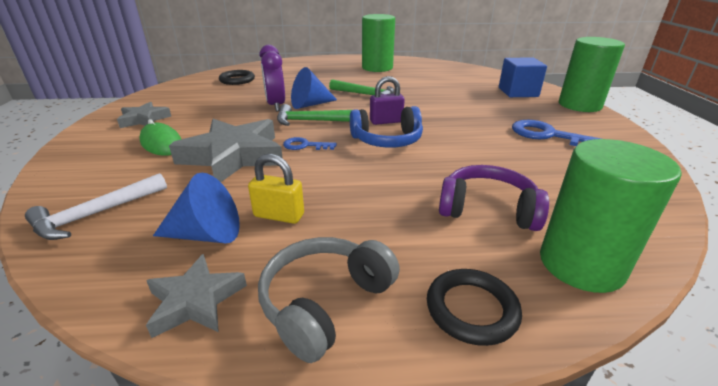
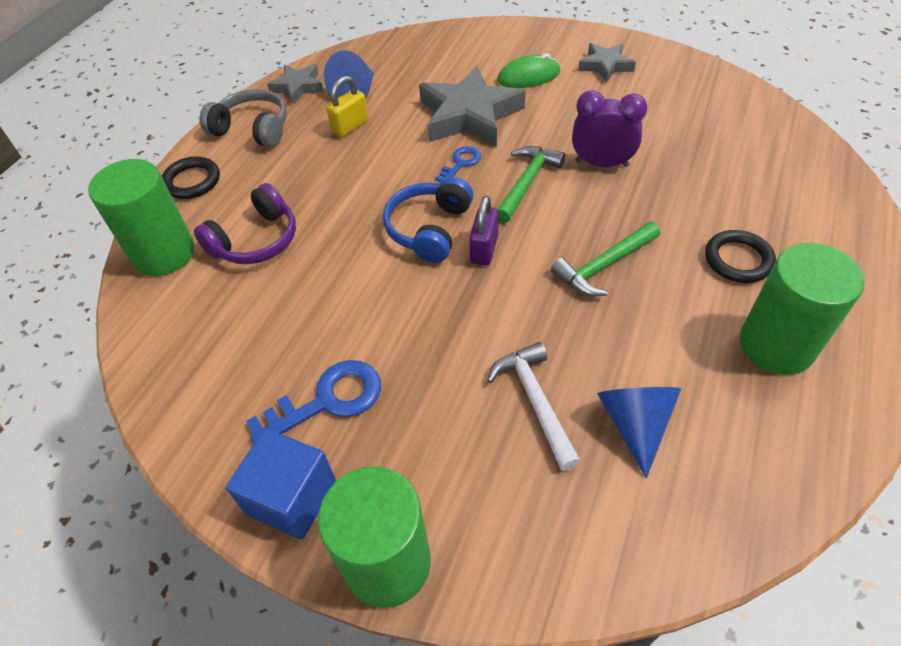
camera: 120 degrees right, 20 degrees up
white hammer [25,173,167,240] -> white hammer moved to [487,342,581,471]
black ring [219,70,255,85] -> black ring moved to [705,230,776,283]
grey headphones [258,237,400,363] -> grey headphones turned 45 degrees counterclockwise [199,89,287,147]
blue cone [291,67,337,109] -> blue cone moved to [597,387,681,478]
blue cube [499,57,547,97] -> blue cube moved to [226,428,336,540]

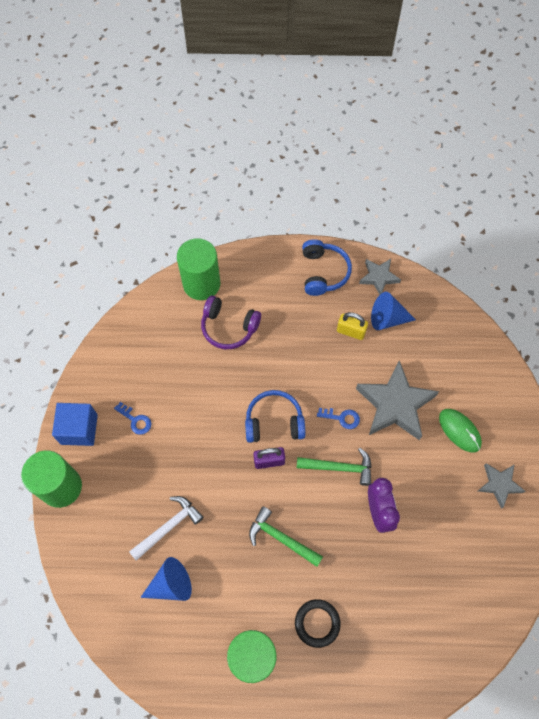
camera: 65 degrees right, 15 degrees up
black ring [162,156,220,199] -> none
grey headphones [199,89,287,147] -> blue headphones [302,239,352,296]
blue key [246,360,381,444] -> blue key [114,402,151,435], size x0.58

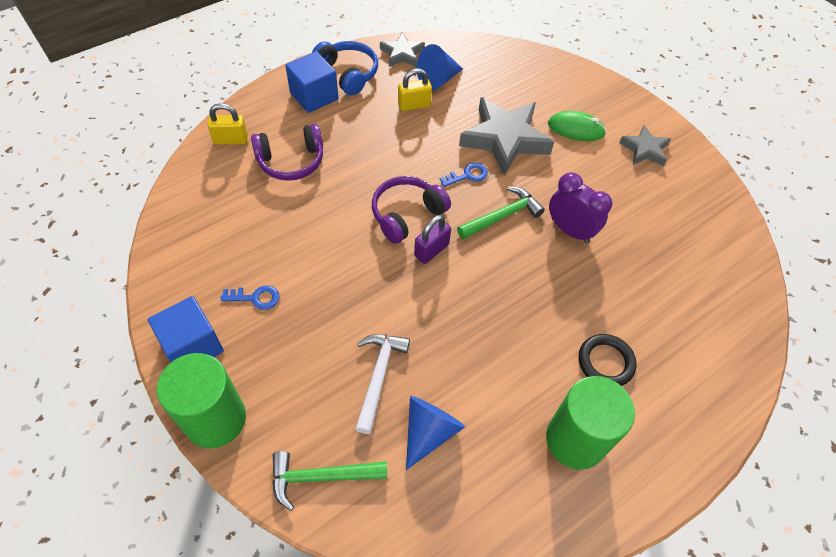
camera: 40 degrees left, 10 degrees down
green cylinder [177,238,220,300] -> yellow padlock [208,103,248,145]
blue headphones [245,390,305,443] -> purple headphones [372,176,451,244]
green hammer [249,506,323,567] -> green hammer moved to [272,451,388,511]
none -> blue cube [285,51,338,113]

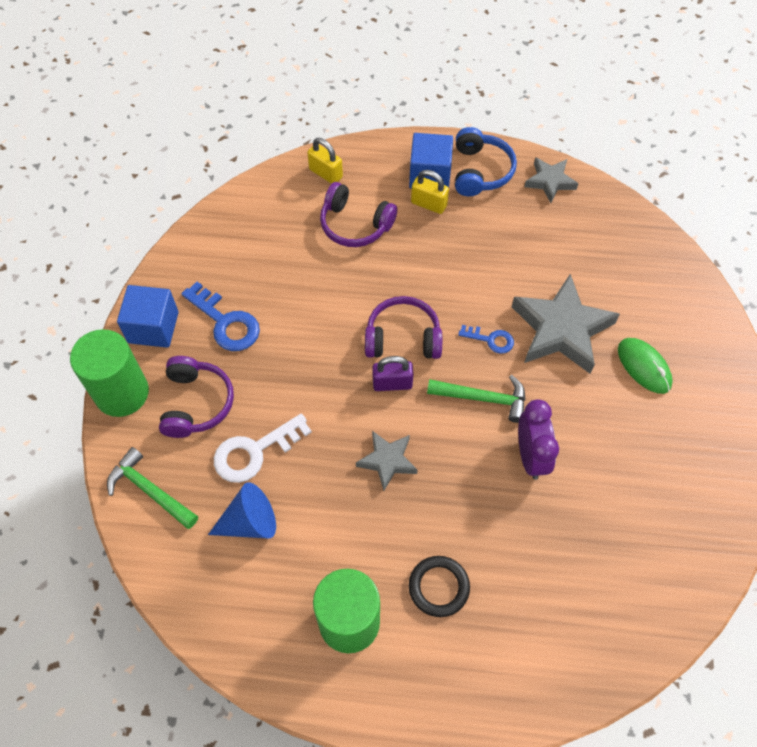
camera: 45 degrees right, 5 degrees up
blue key [220,286,280,310] -> blue key [181,281,260,351], size x1.73
white hammer [355,334,410,434] -> white key [214,413,312,483]
yellow padlock [398,69,432,111] -> yellow padlock moved to [411,170,449,214]
blue cone [417,44,463,91] -> none
grey star [619,125,671,167] -> grey star moved to [356,431,418,491]
none -> purple headphones [159,356,234,438]

